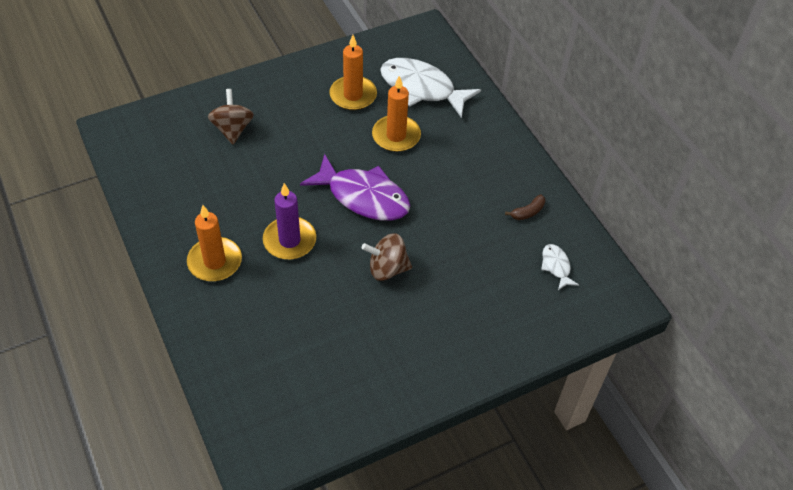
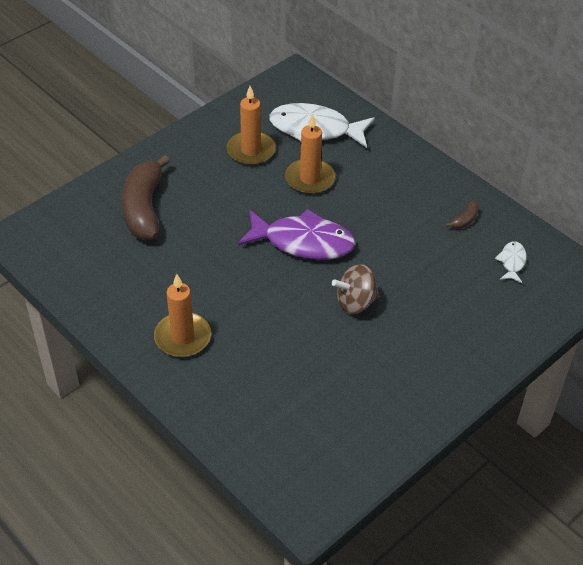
camera: 15 degrees left, 5 degrees down
brown spinning top [208,89,254,145] -> brown banana [122,155,170,240]
purple candle [263,183,316,260] -> none
white fish [541,244,579,290] -> white fish turned 45 degrees clockwise [495,241,527,283]

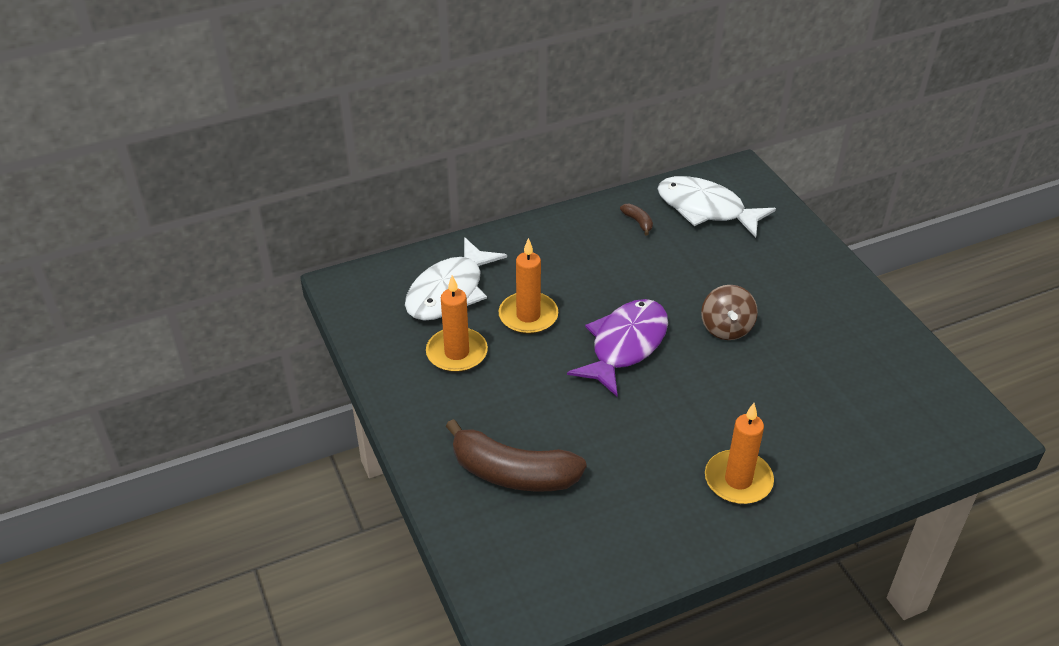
camera: 70 degrees left, 5 degrees down
white fish [495,241,527,283] -> white fish [657,176,776,238], size x2.17

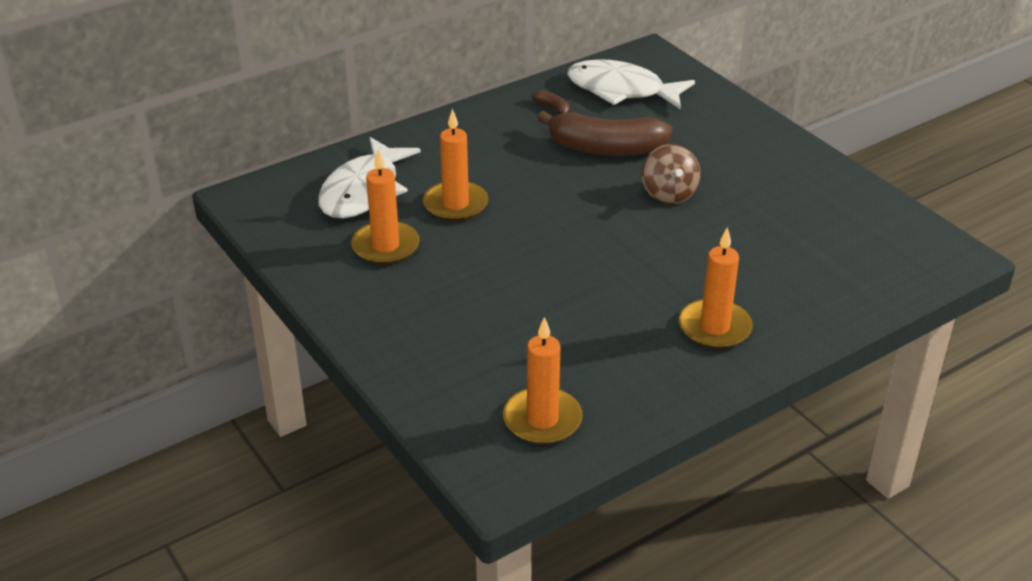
camera: 10 degrees left, 5 degrees down
brown banana [446,419,587,492] -> brown banana moved to [537,111,673,156]
purple fish [567,299,668,396] -> none
none -> orange candle [503,317,583,445]

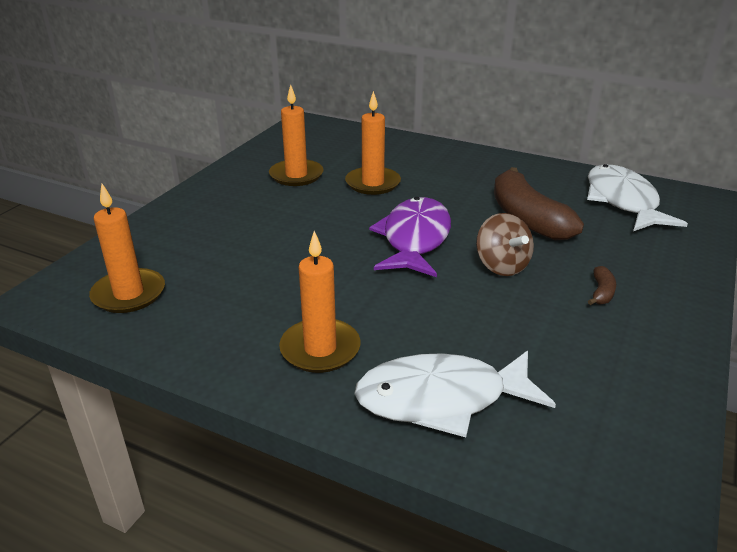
camera: 60 degrees right, 5 degrees down
white fish [318,137,421,218] -> white fish moved to [354,351,556,437]
brown banana [531,90,570,114] -> brown banana moved to [588,266,616,305]
brown spinning top [642,144,701,204] -> brown spinning top turned 75 degrees counterclockwise [476,213,534,276]
none -> purple fish [369,197,451,277]

